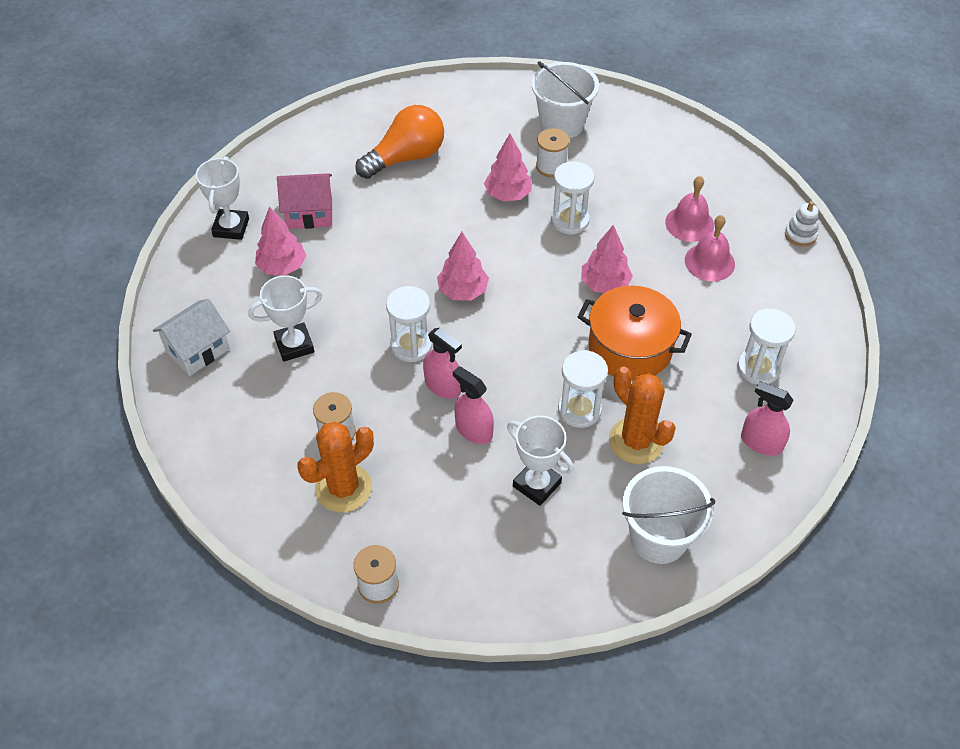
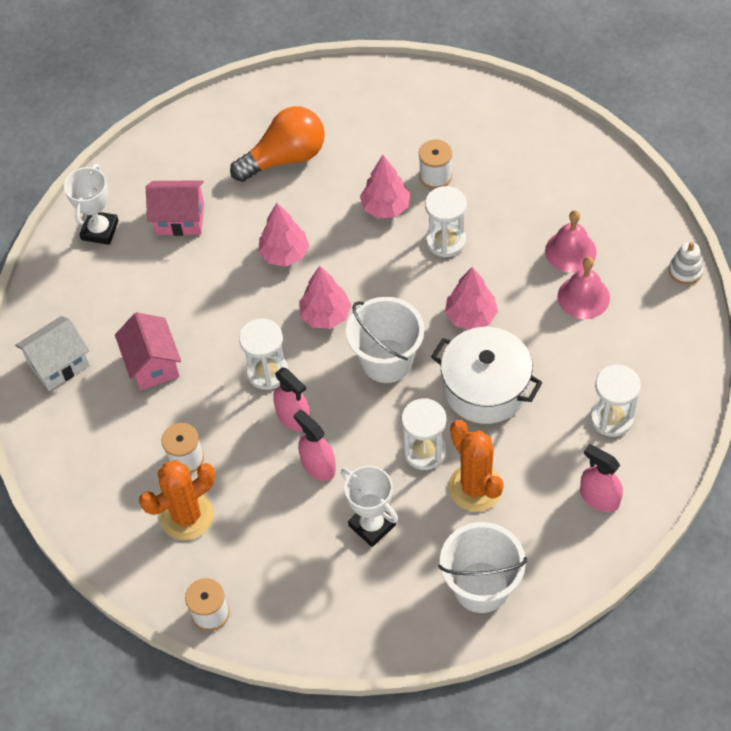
camera: 10 degrees right, 5 degrees up
white trophy [248,275,322,362] -> pink house [115,312,181,390]
pink tree [255,206,306,276] -> pink tree moved to [258,203,309,267]
white bucket [532,61,599,139] -> white bucket moved to [346,297,425,383]
orange pot [578,285,692,381] -> white pot [431,327,543,424]

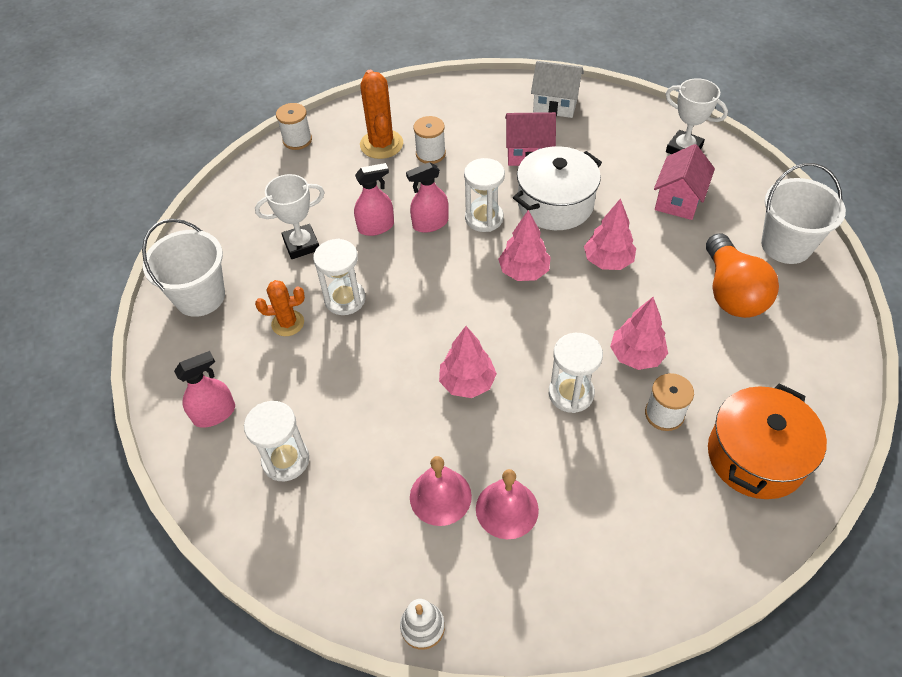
camera: 110 degrees right, 5 degrees down
white house [15,316,90,391] -> white house turned 60 degrees counterclockwise [531,61,584,118]
white bucket [346,297,425,383] -> white bucket moved to [761,163,846,264]
white pot [431,327,543,424] -> white pot moved to [513,146,602,230]
orange cactus [448,420,504,512] -> orange cactus [255,280,305,336], size x0.63
none -> orange pot [708,383,827,499]

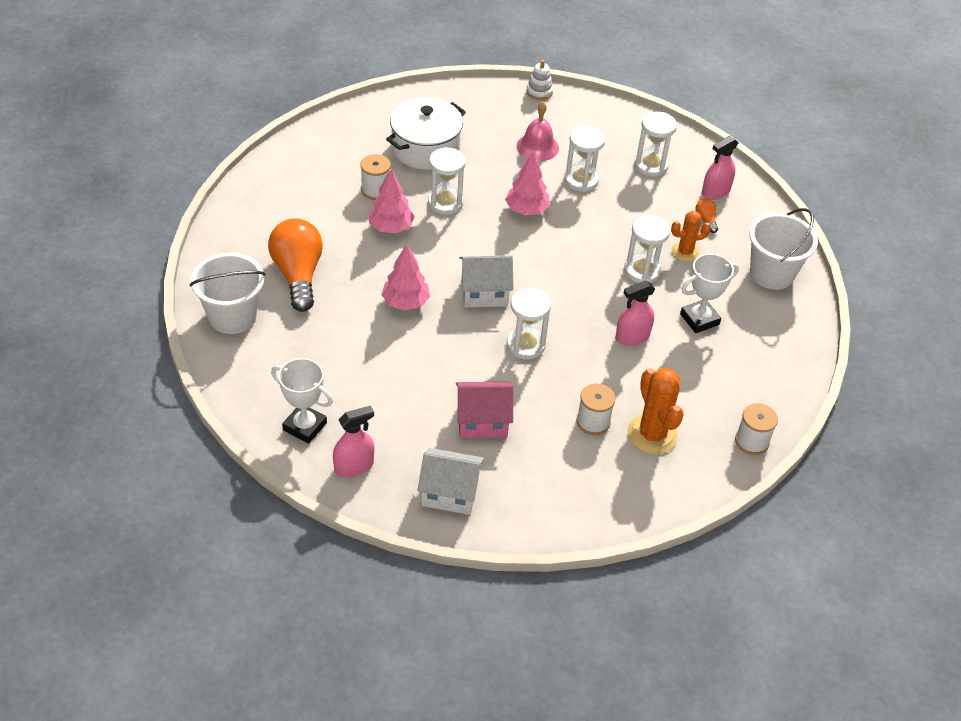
camera: 170 degrees right, 5 degrees down
pink spray bottle [406,162,449,233] -> pink spray bottle moved to [333,405,374,477]
pink bell [476,469,539,539] -> none
pink tree [498,210,551,281] -> white house [459,255,513,308]
white pot [513,146,602,230] -> white pot moved to [386,97,466,170]
pink house [654,144,715,220] -> none
orange pot [708,383,827,499] -> none
none -> white hourglass [564,126,605,192]
none -> orange light bulb [695,199,718,233]

